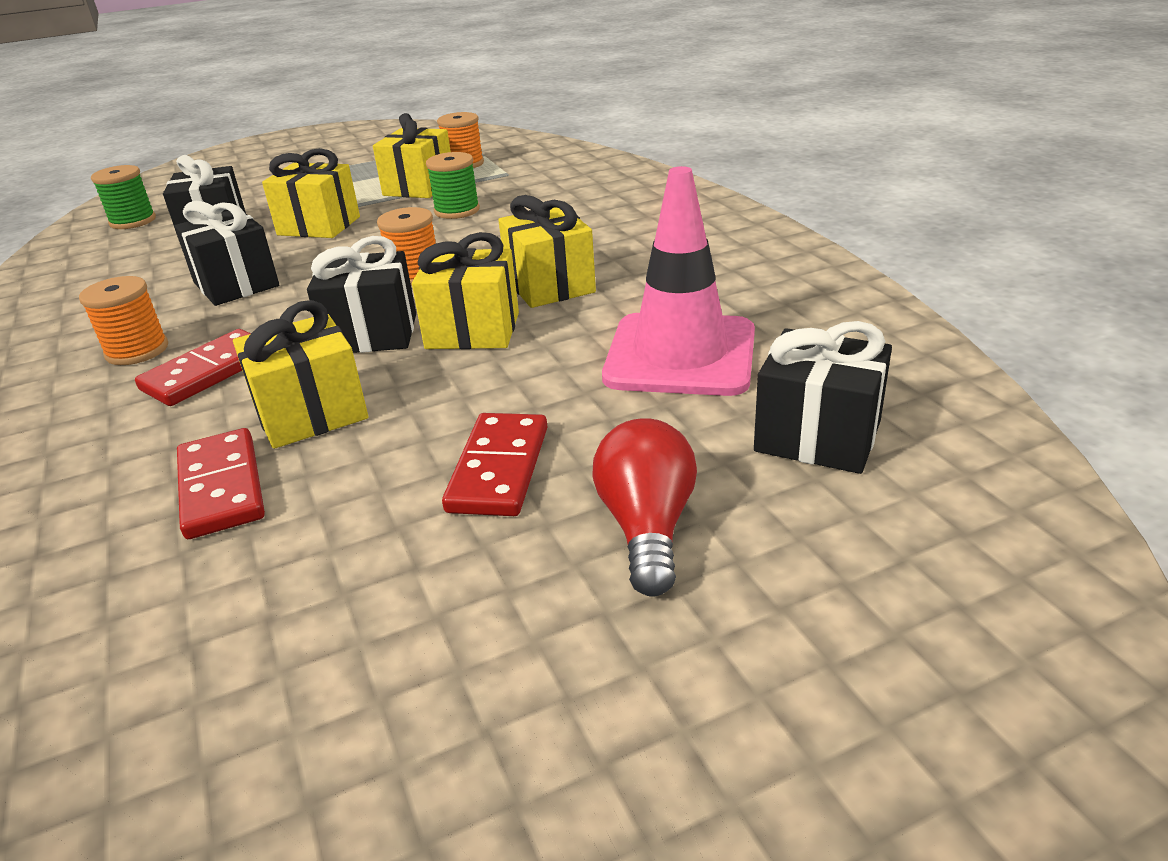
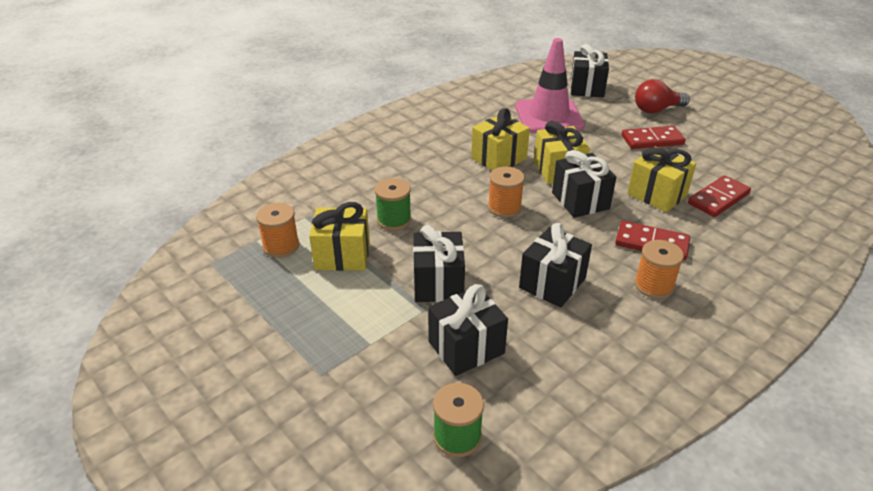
camera: 110 degrees left, 5 degrees up
yellow gift [262,148,360,238] -> black gift [413,225,465,302]

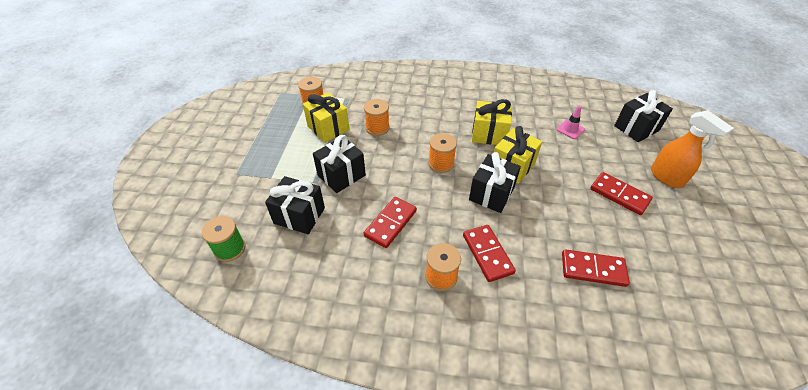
camera: 50 degrees right, 10 degrees up
green spool [375,178,411,231] -> orange spool [364,99,390,136]
pink traffic cone [515,38,585,133] -> pink traffic cone [557,106,585,139], size x0.42
black gift [519,223,592,307] -> red domino [364,197,417,248]
yellow gift [627,146,696,212] -> none
red light bulb [635,79,690,114] -> orange spray bottle [651,110,734,188]

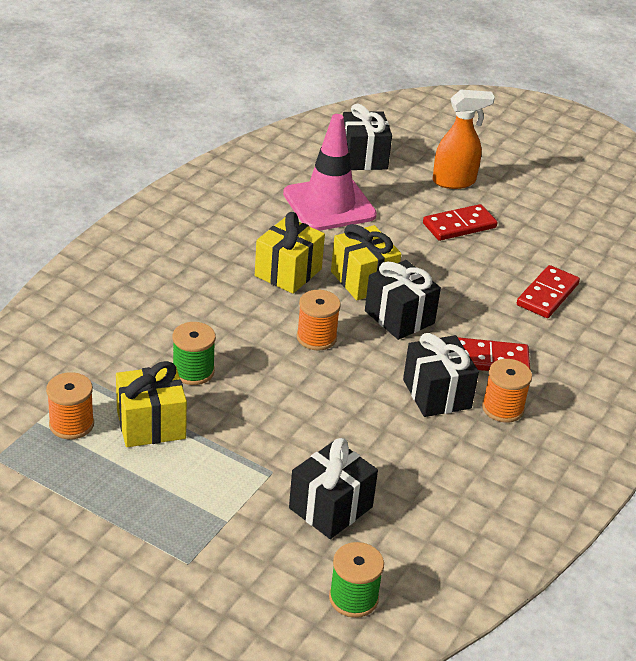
camera: 70 degrees left, 10 degrees down
black gift [313,135,366,193] -> black gift moved to [403,333,479,417]
orange spool [364,99,390,136] -> green spool [173,322,216,385]
red domino [364,197,417,248] -> none
pink traffic cone [557,106,585,139] -> pink traffic cone [283,114,377,231], size x2.39

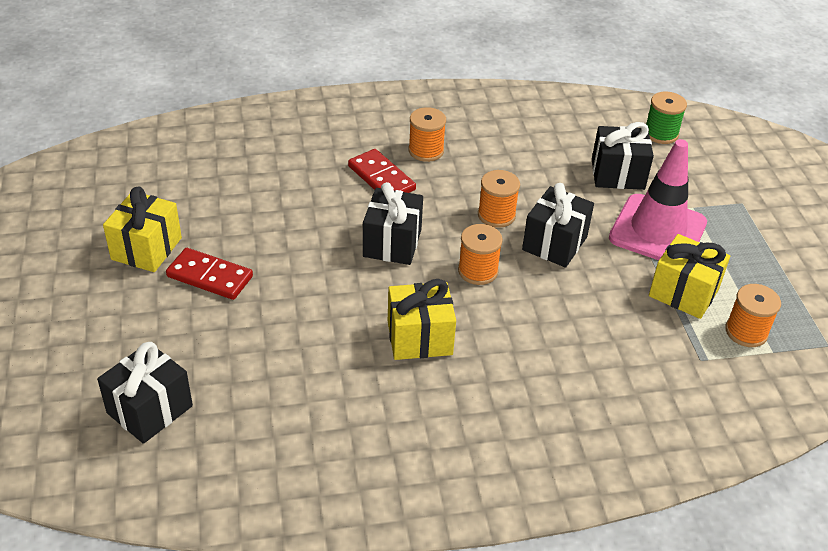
camera: 130 degrees left, 5 degrees up
green spool [173,322,216,385] -> none
pink traffic cone [283,114,377,231] -> pink traffic cone moved to [609,139,707,260]
yellow gift [331,224,401,300] -> yellow gift moved to [103,186,182,272]
black gift [403,333,479,417] -> black gift moved to [522,183,594,268]
orange spray bottle [433,90,495,189] -> none
red domino [517,265,580,318] -> none
none -> orange spool [478,170,520,228]

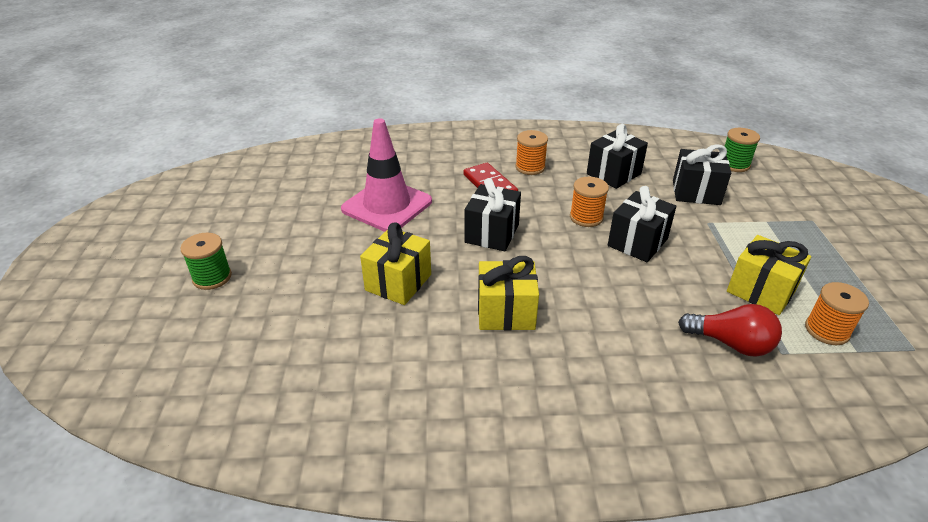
camera: 10 degrees right, 5 degrees down
black gift [97,342,193,444] -> black gift moved to [587,124,648,189]
yellow gift [103,186,182,272] -> yellow gift moved to [360,223,431,305]
red domino [166,248,253,300] -> none
orange spool [458,224,503,285] -> none
pink traffic cone [609,139,707,260] -> pink traffic cone moved to [341,118,432,232]
none -> green spool [180,233,232,290]
none -> red light bulb [678,304,782,357]

